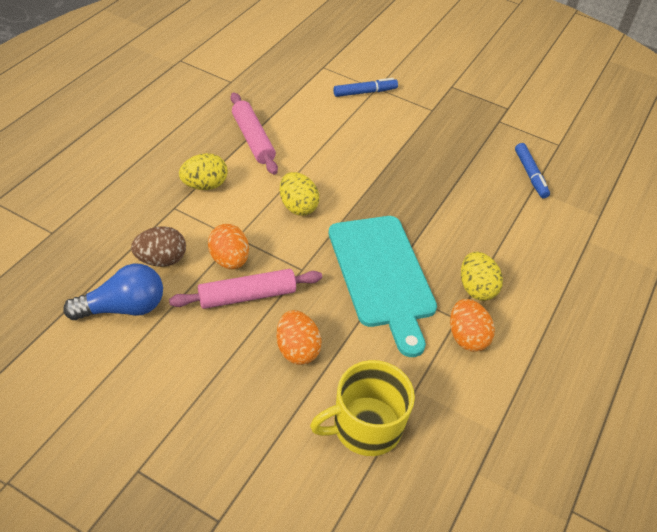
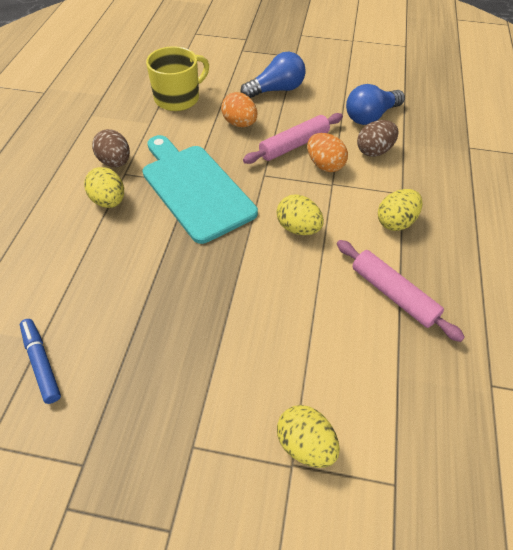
camera: 165 degrees right, 5 degrees up
blue marker [333,78,398,97] -> yellow egg [277,405,340,468]
orange egg [450,299,495,352] -> brown egg [92,129,130,167]
none -> blue light bulb [240,52,306,98]

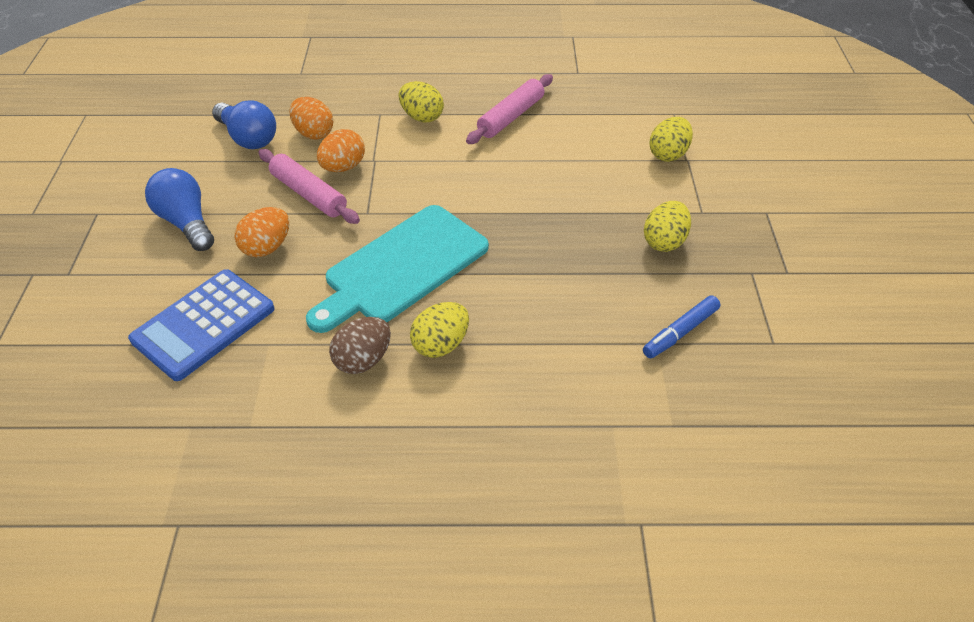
camera: 100 degrees left, 5 degrees down
yellow mug [146,46,209,111] -> blue calculator [128,269,274,381]
yellow egg [277,194,324,235] -> yellow egg moved to [644,201,691,252]
brown egg [357,120,399,157] -> orange egg [289,97,333,140]

